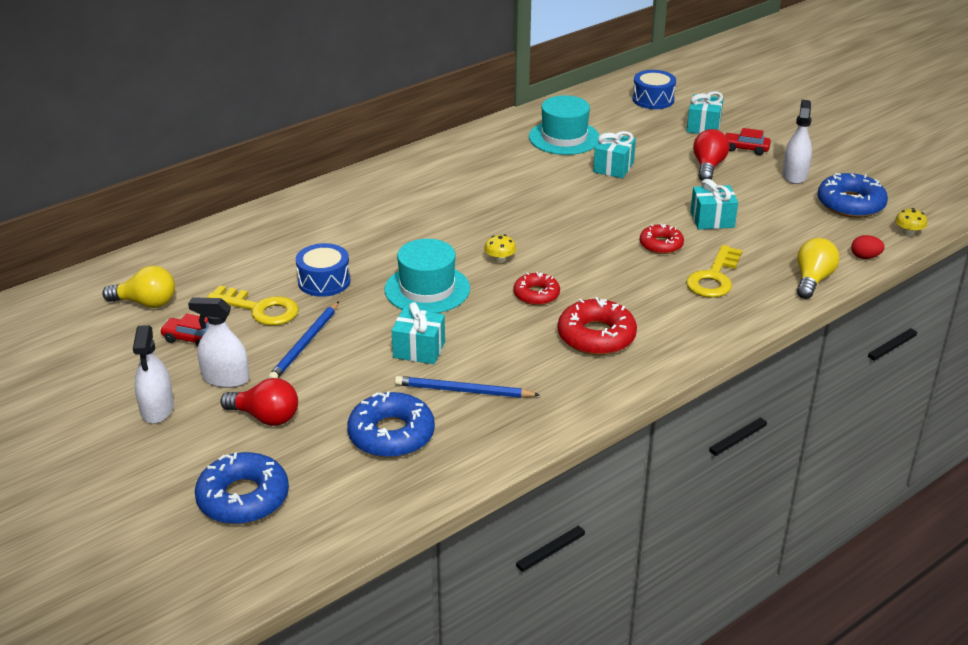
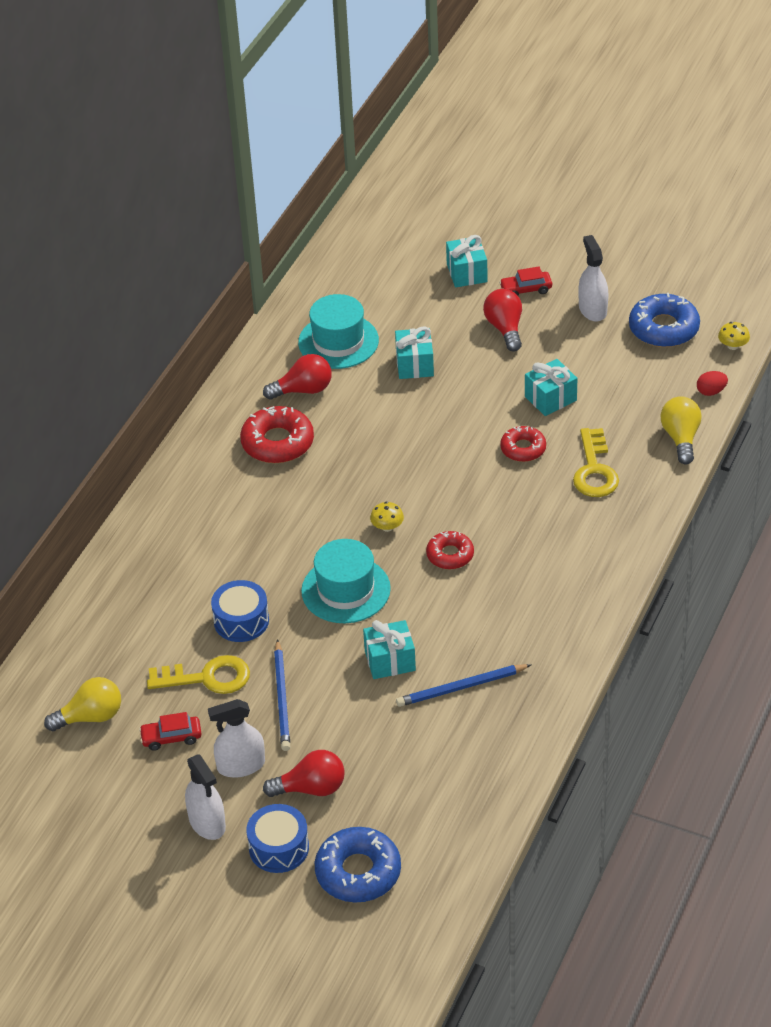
camera: 25 degrees left, 10 degrees up
blue donut [347,391,435,458] -> none
red donut [558,297,637,355] -> red donut moved to [240,406,314,463]
blue drum [632,70,676,109] -> blue drum moved to [246,804,309,873]
none -> red light bulb [263,354,332,400]

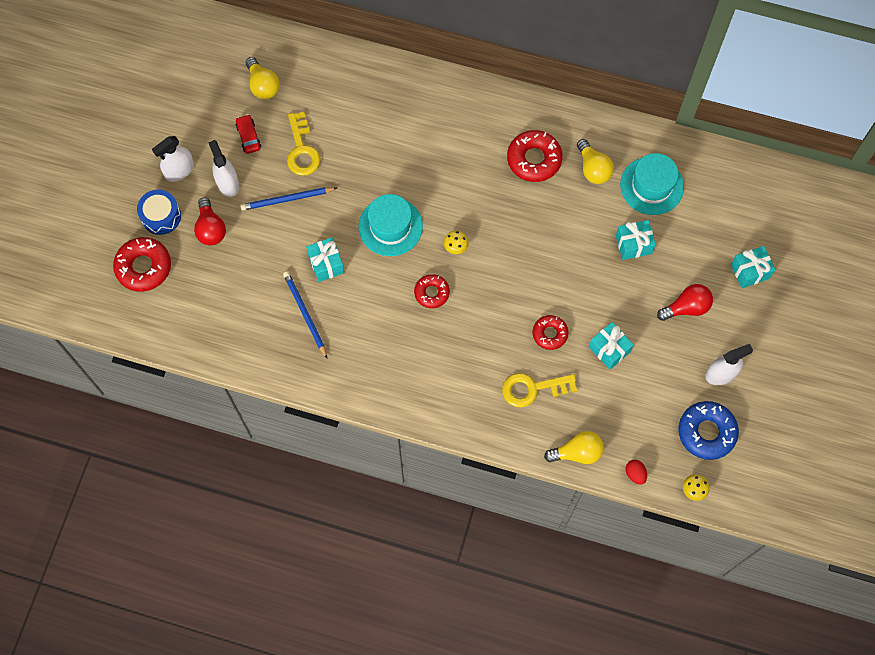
camera: 80 degrees right, 25 degrees up
blue drum [211,580,269,642] -> none
red light bulb [263,354,332,400] -> yellow light bulb [577,139,614,184]
blue donut [315,827,401,902] -> red donut [113,237,171,292]
red car [499,267,552,296] -> none

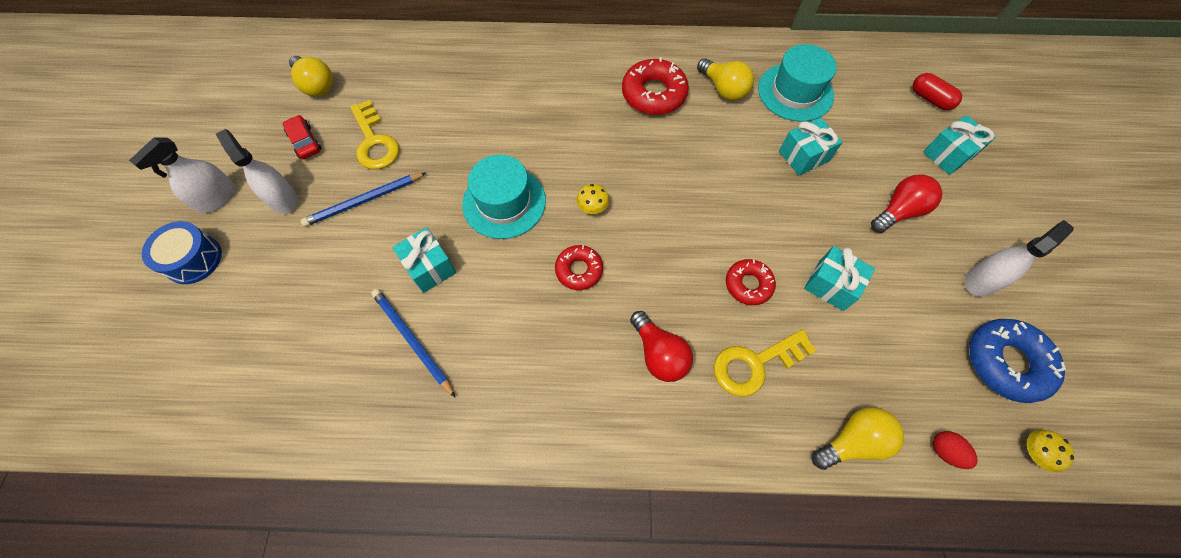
camera: 15 degrees left, 5 degrees down
red donut [113,237,171,292] -> none
red light bulb [194,197,226,245] -> red light bulb moved to [630,311,693,382]
none -> red capsule [913,73,962,110]

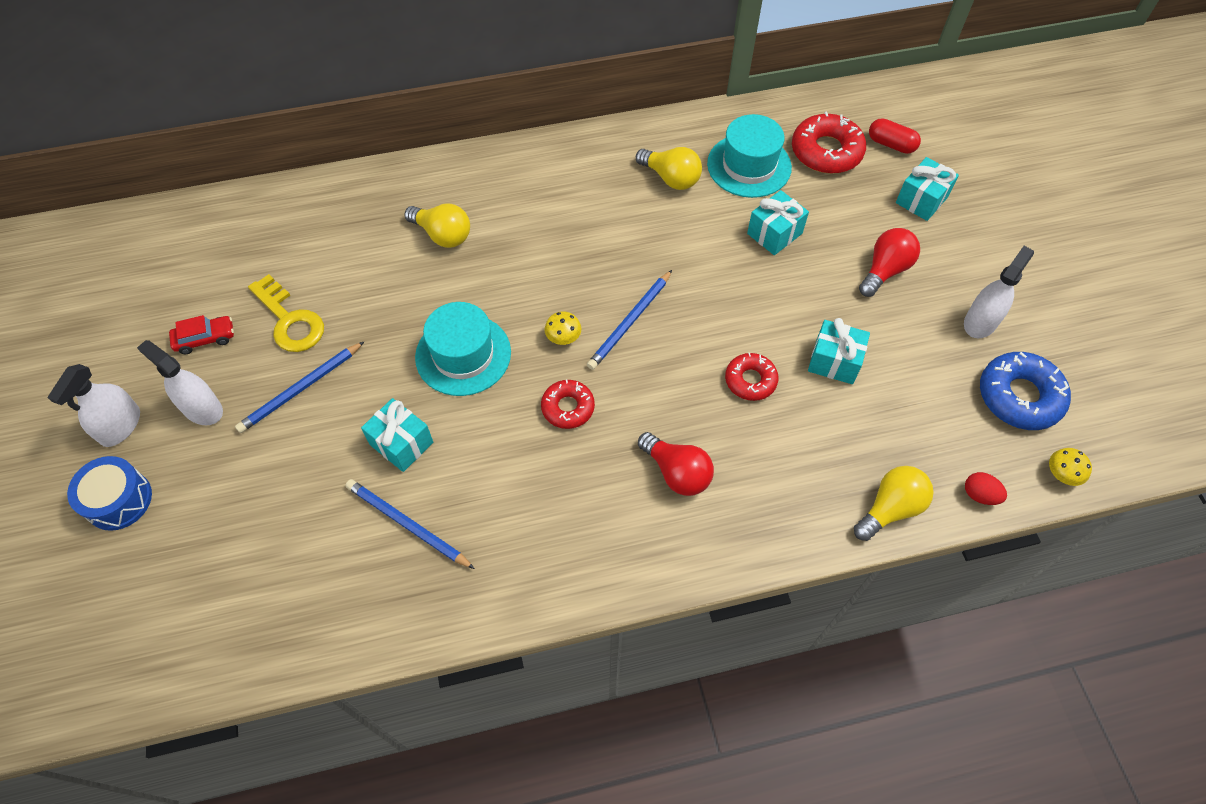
camera: 15 degrees left, 5 degrees down
red car [283,115,322,159] -> red car turned 120 degrees clockwise [169,315,234,354]
yellow light bulb [289,56,333,97] -> yellow light bulb moved to [405,204,470,248]
red donut [622,57,689,115] -> red donut moved to [792,112,866,174]
yellow key [714,329,816,397] -> none
none -> blue pencil [587,270,672,370]

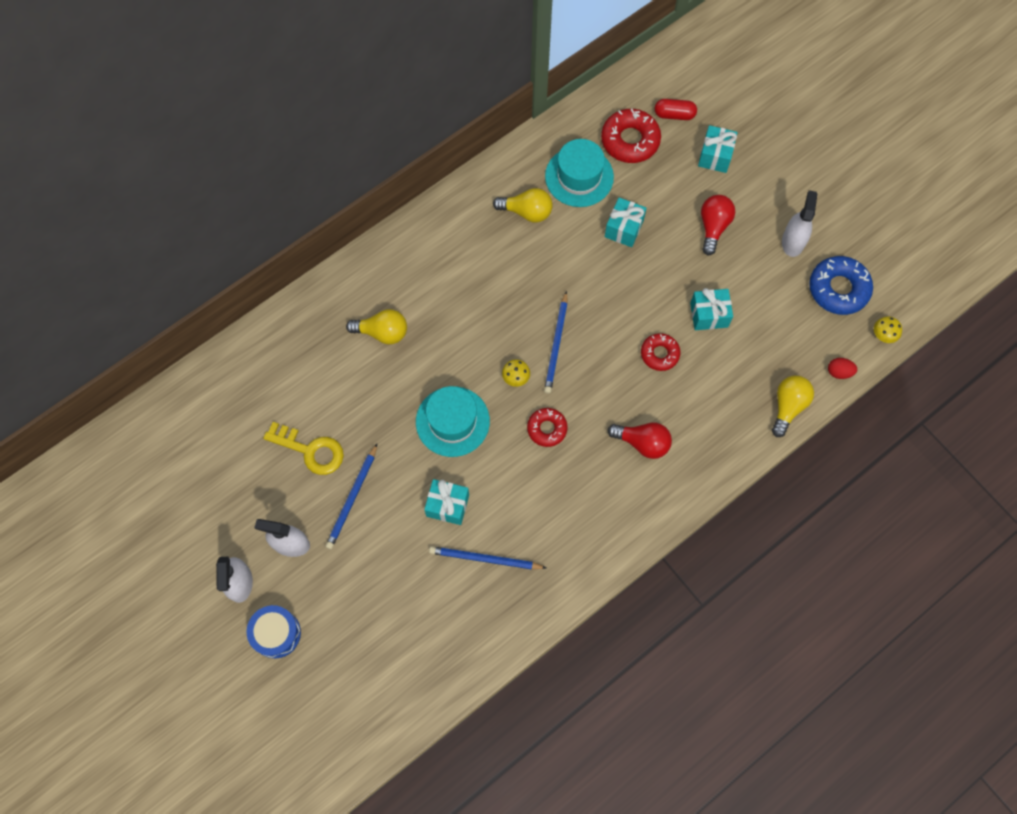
camera: 25 degrees left, 10 degrees up
red car [169,315,234,354] -> none

